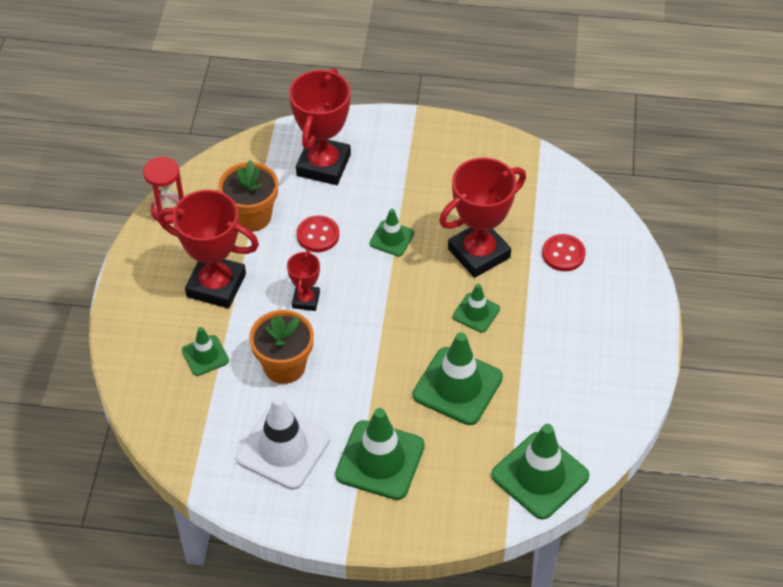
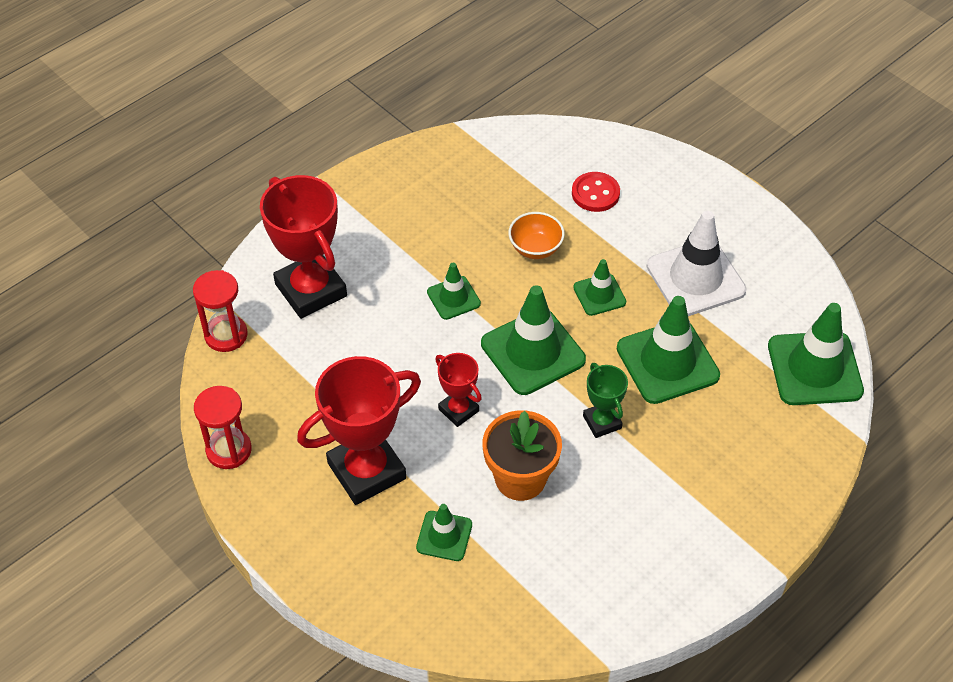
camera: 50 degrees left, 0 degrees up
orange flower pot [218,160,278,232] -> none
white traffic cone [236,396,330,490] -> white traffic cone moved to [646,211,746,316]
red button [297,215,339,252] -> none
green traffic cone [335,408,425,500] -> green traffic cone moved to [481,285,586,395]
red trophy [439,158,526,278] -> orange bowl [508,212,565,259]
none -> red hourglass [193,270,248,352]
none -> green trophy [583,363,628,438]

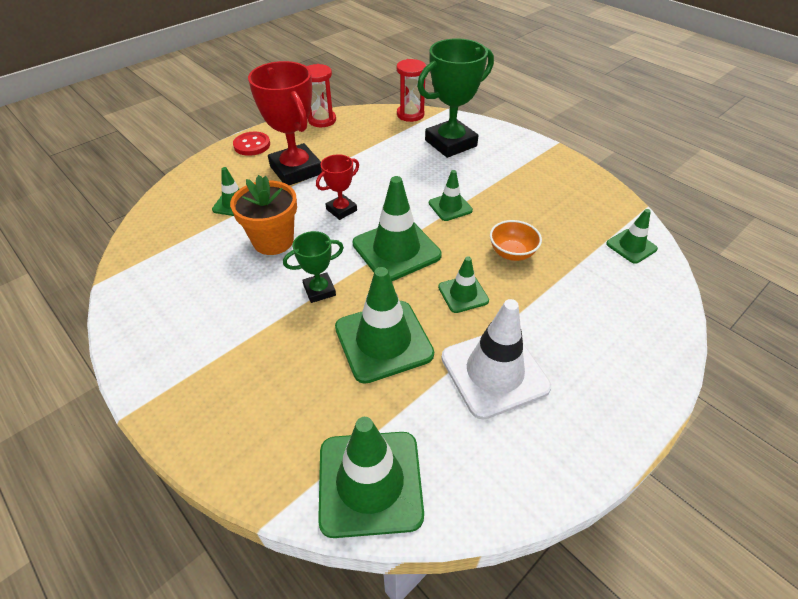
camera: 90 degrees right, 5 degrees down
red trophy [260,175,347,319] -> green trophy [417,38,494,158]
red button [572,172,620,212] -> red button moved to [233,132,270,156]
none -> green traffic cone [606,209,658,264]

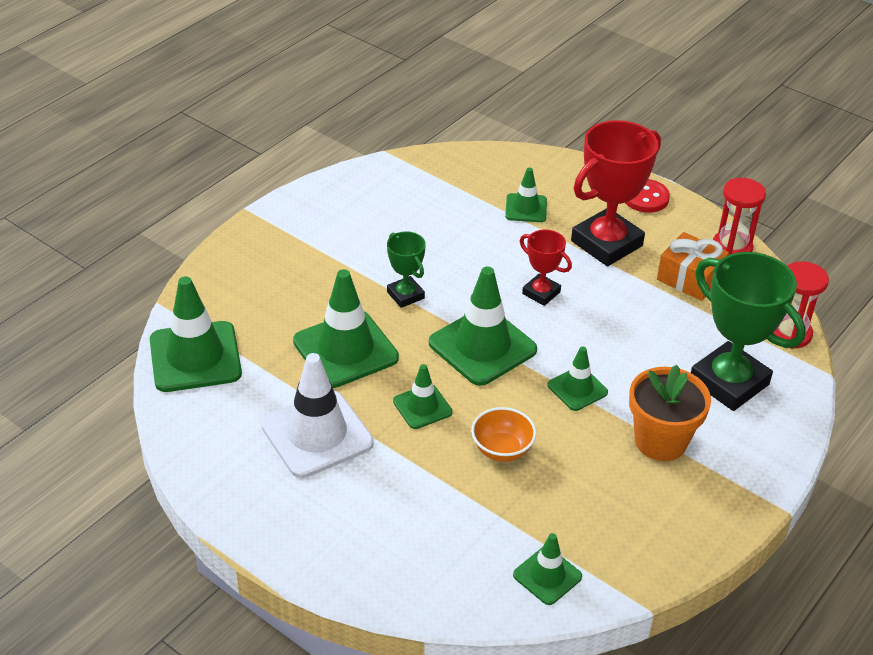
camera: 80 degrees right, 5 degrees down
orange flower pot [230,175,297,255] -> orange flower pot moved to [629,365,711,461]
none -> orange gift [657,232,729,301]

